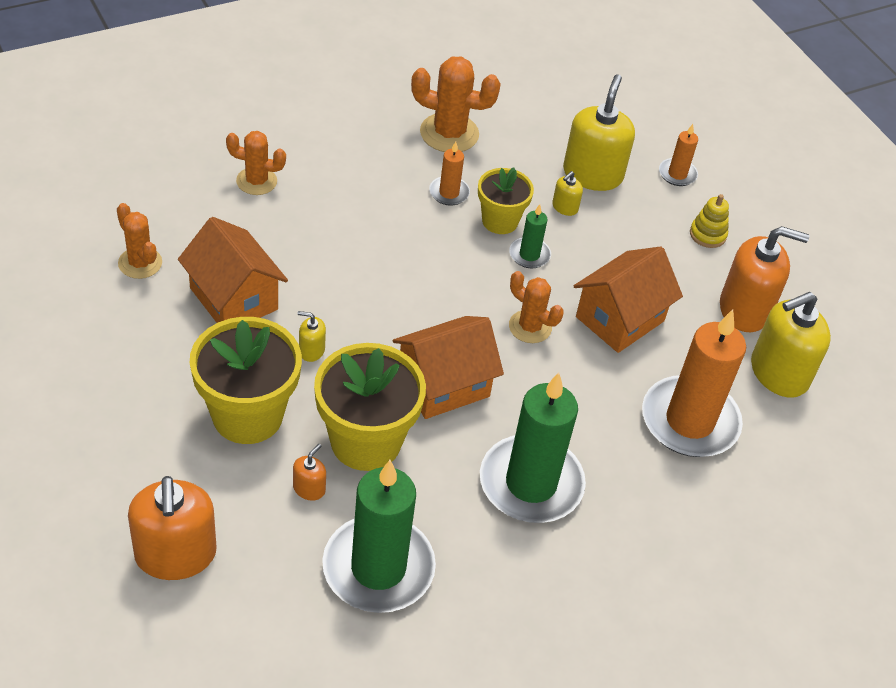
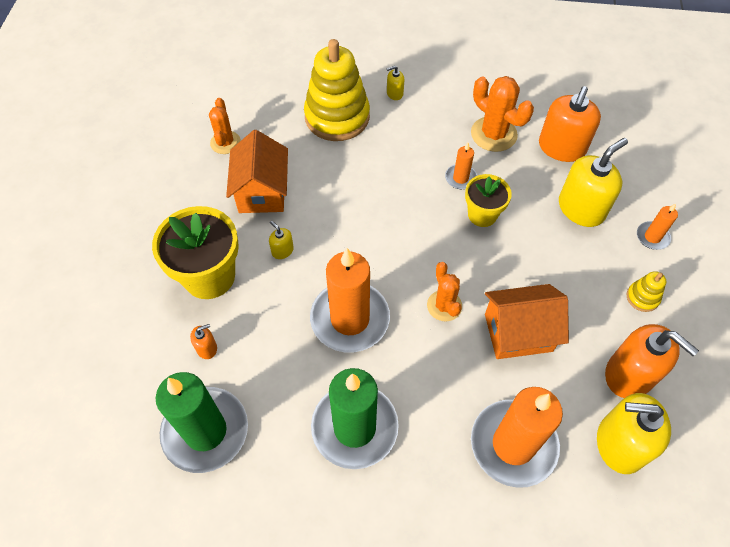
camera: 40 degrees right, 10 degrees up
orange soap dispenser [128,476,217,580] -> orange soap dispenser moved to [539,86,601,162]
orange cactus [226,131,286,195] -> yellow stacking toy [304,39,370,141]
yellow flower pot [314,343,426,471] -> none
orange house [393,316,504,419] -> orange candle [310,248,390,352]
green candle [509,204,551,268] -> none
yellow soap dispenser [552,171,583,216] -> yellow soap dispenser moved to [386,66,404,100]

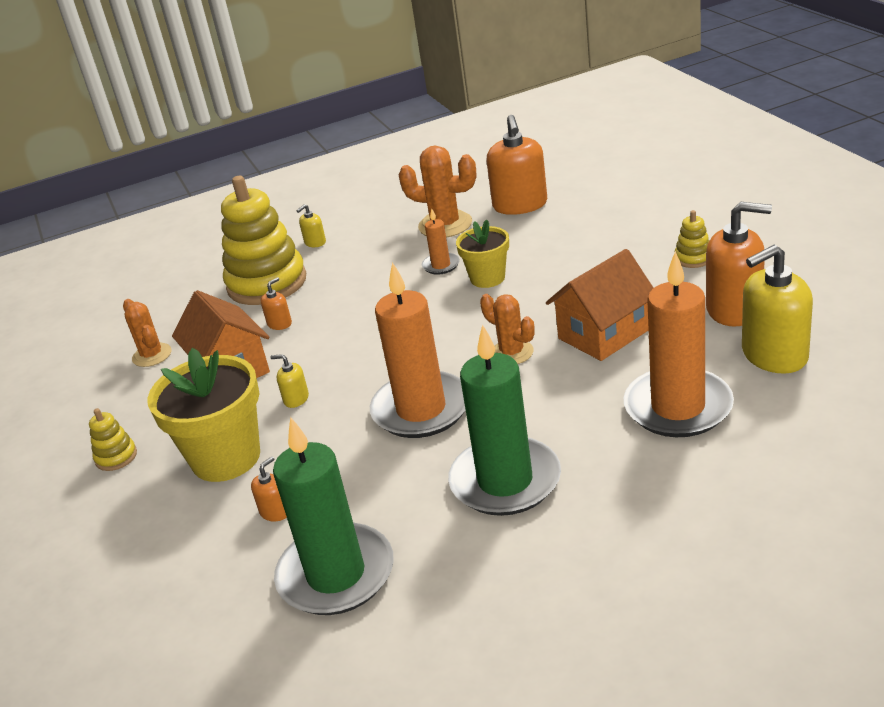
camera: 25 degrees left, 25 degrees down
yellow soap dispenser [559,138,628,227] -> none
orange candle [637,203,678,250] -> none
none -> yellow stacking toy [89,408,137,471]
none -> orange soap dispenser [261,277,292,330]

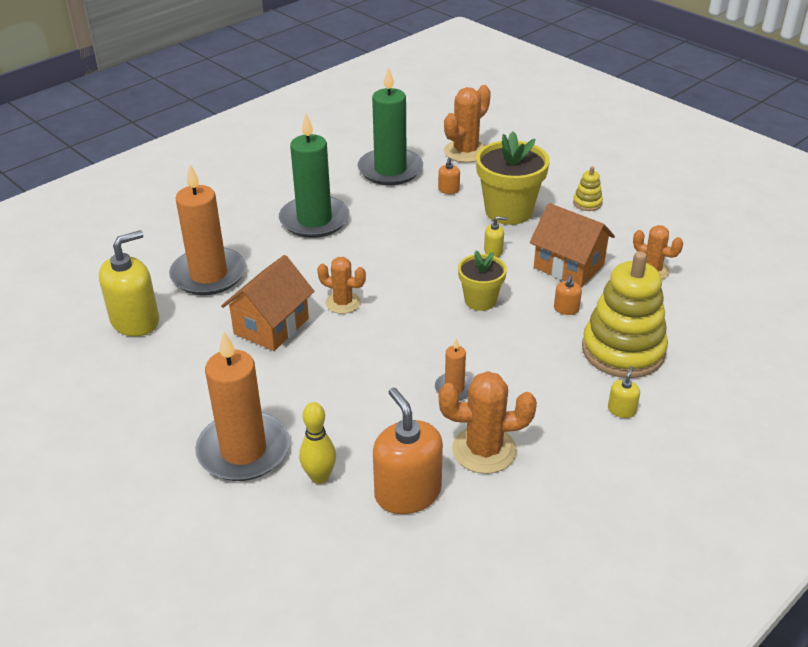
camera: 155 degrees right, 5 degrees up
orange candle [370,262,466,438] -> orange candle moved to [195,331,290,481]
yellow flower pot [456,220,509,288] -> yellow flower pot moved to [458,250,507,311]
yellow stacking toy [674,210,709,268] -> none
orange soap dispenser [706,202,772,327] -> none
none -> yellow bowling pin [299,402,336,484]
none -> orange cactus [444,85,491,163]

